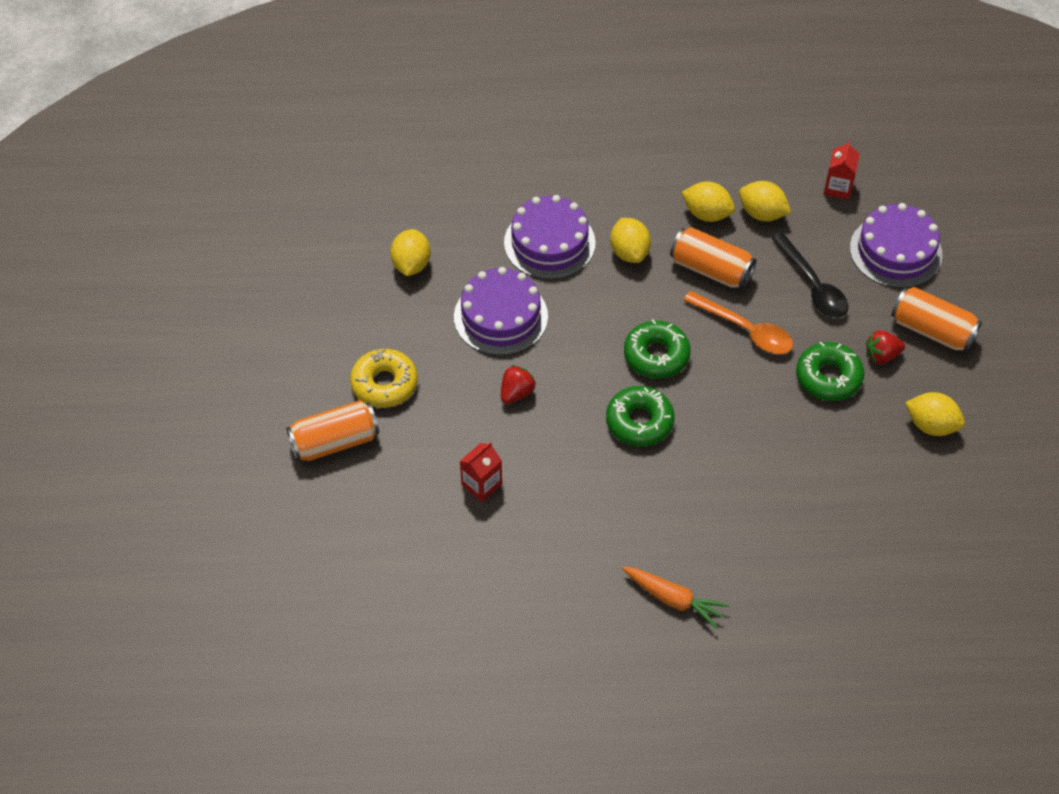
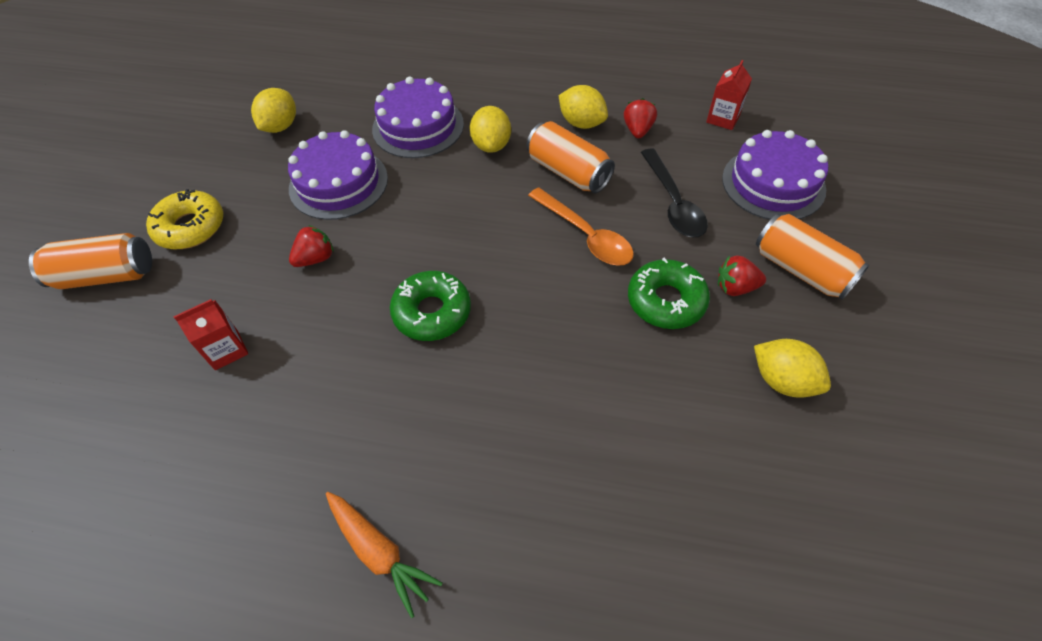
camera: 15 degrees right, 0 degrees up
green donut [624,320,691,379] -> none
yellow lemon [739,181,791,221] -> red strawberry [624,98,657,138]

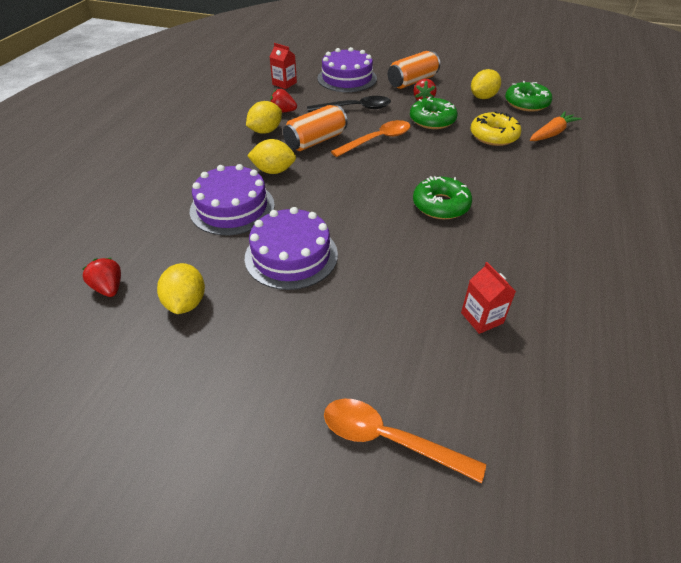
camera: 85 degrees left, 10 degrees down
orange can [29,233,152,289] -> orange spoon [324,399,486,483]
yellow donut [146,189,223,249] -> yellow donut moved to [471,111,521,146]
yellow lemon [251,88,296,133] -> yellow lemon turned 60 degrees clockwise [157,263,205,314]
red strawberry [289,225,334,267] -> red strawberry moved to [83,258,121,297]
orange carrot [326,492,443,618] -> orange carrot moved to [530,111,582,141]
none -> green donut [505,81,552,112]

